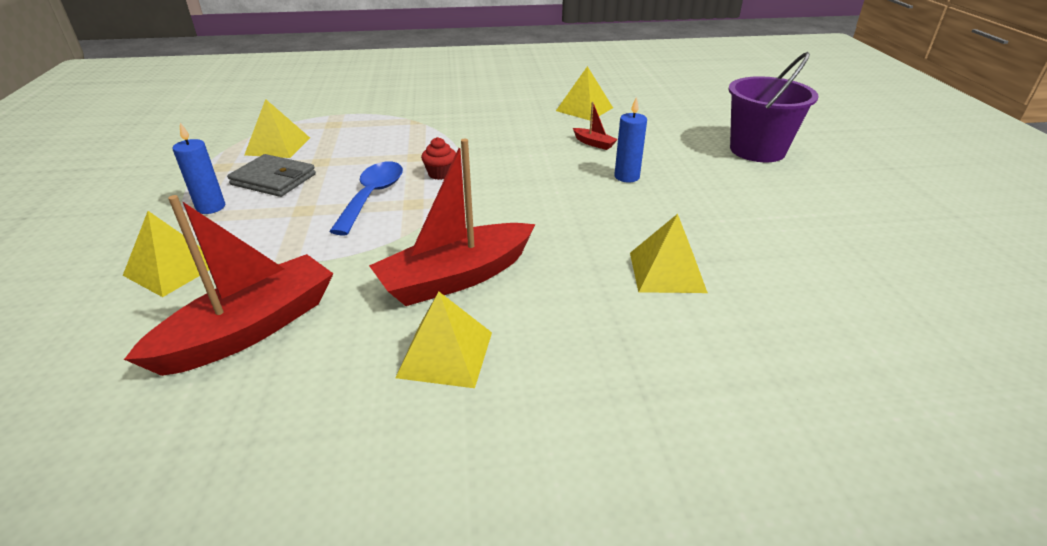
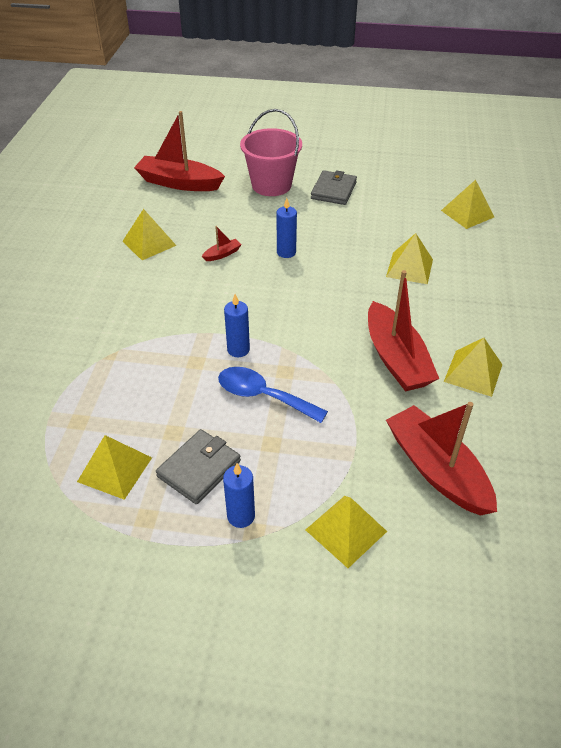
camera: 75 degrees left, 10 degrees up
red cupcake [421,137,456,180] -> blue candle [224,294,250,357]
purple bucket [728,52,818,162] -> pink bucket [240,109,302,196]
none -> red boat [134,111,225,191]
none -> grey wallet [311,170,357,205]
none -> yellow pyramid [441,180,494,229]

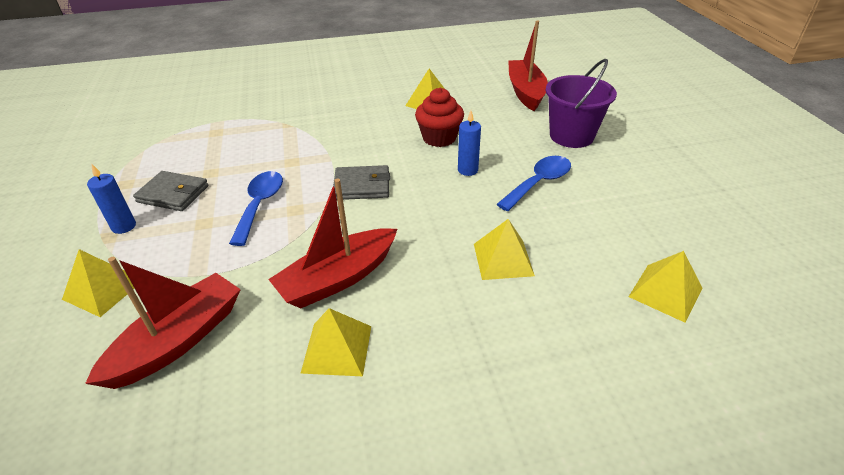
camera: 70 degrees right, 5 degrees down
yellow pyramid [77,435,152,500] -> none
red boat [202,226,242,261] -> red cupcake [415,88,464,147]
blue candle [224,294,250,357] -> none
pink bucket [240,109,302,196] -> purple bucket [545,59,617,148]
grey wallet [311,170,357,205] -> grey wallet moved to [333,165,390,200]
none -> blue spoon [497,156,571,211]

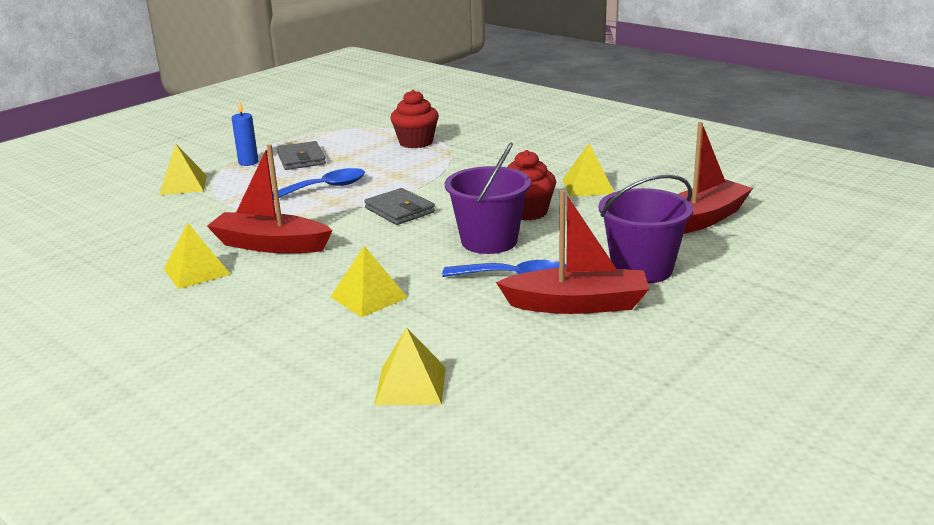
camera: 55 degrees right, 15 degrees down
red boat [85,257,241,389] -> red boat moved to [496,190,649,314]
blue candle [458,111,481,176] -> purple bucket [445,143,531,254]
none -> red cupcake [390,90,439,148]

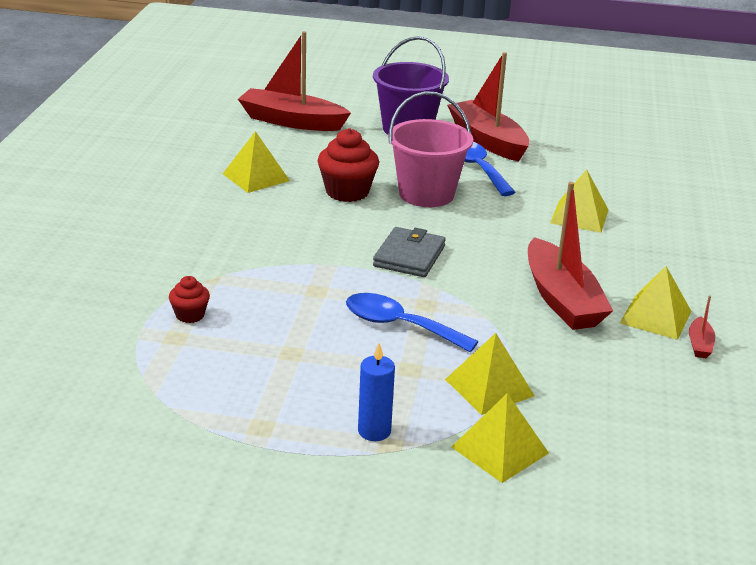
camera: 125 degrees left, 5 degrees up
grey wallet [277,141,326,170] -> none
yellow pyramid [374,327,446,405] -> yellow pyramid moved to [445,333,535,415]
red cupcake [390,90,439,148] -> red cupcake [169,276,210,323], size x0.55
purple bucket [445,143,531,254] -> pink bucket [388,91,473,207]
none -> red boat [689,295,715,358]

